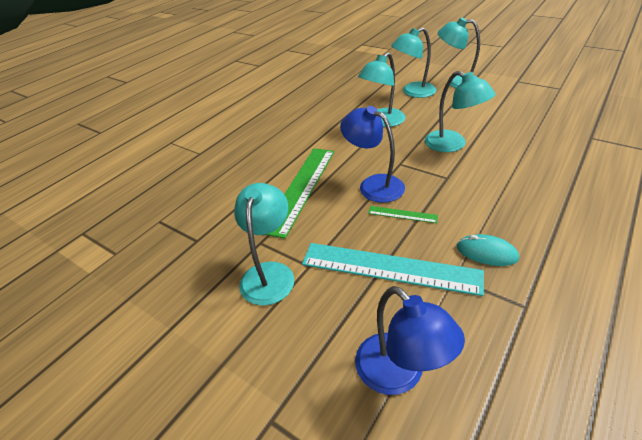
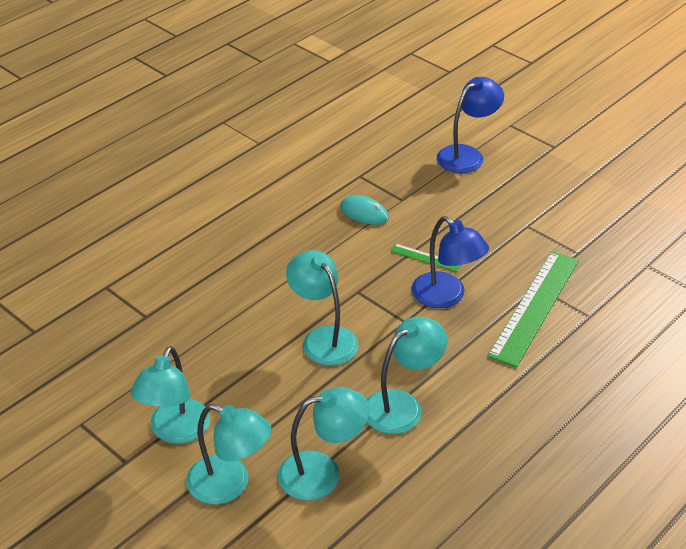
camera: 175 degrees left, 0 degrees up
turquoise lamp [234,183,294,306] -> turquoise lamp moved to [131,346,210,444]
turquoise ruler [302,243,484,296] -> none
blue lamp [355,286,465,395] -> blue lamp turned 75 degrees clockwise [437,77,504,173]

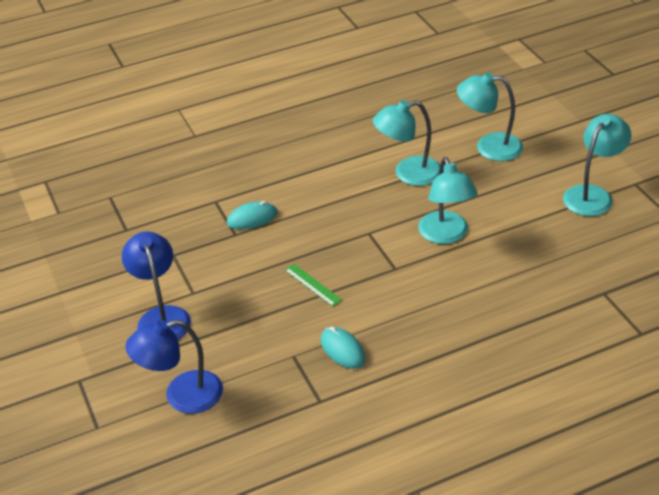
camera: 155 degrees left, 0 degrees up
turquoise lamp [186,404,271,504] -> none
blue lamp [411,216,489,308] -> blue lamp moved to [122,231,191,340]
green ruler [487,251,579,368] -> turquoise mouse [227,201,278,230]

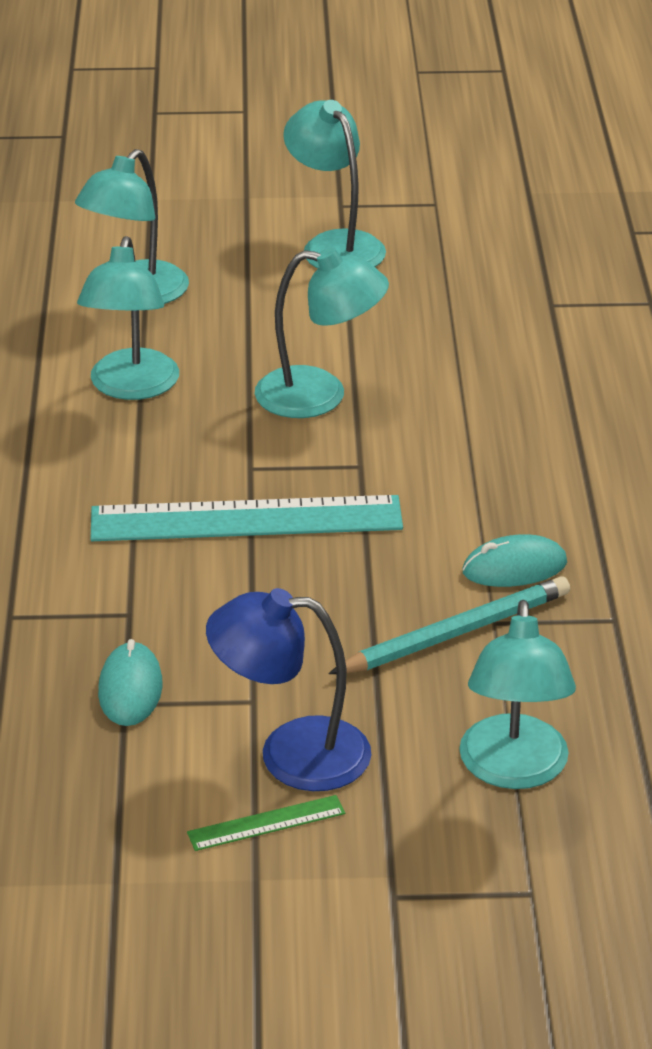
camera: 70 degrees left, 5 degrees down
blue lamp [125,320,223,414] -> turquoise lamp [459,600,576,789]
turquoise mouse [227,201,278,230] -> turquoise mouse moved to [98,639,163,726]
green ruler [285,264,342,307] -> green ruler moved to [187,795,345,851]
none -> turquoise ruler [91,495,403,541]
none -> turquoise pencil [328,576,570,674]

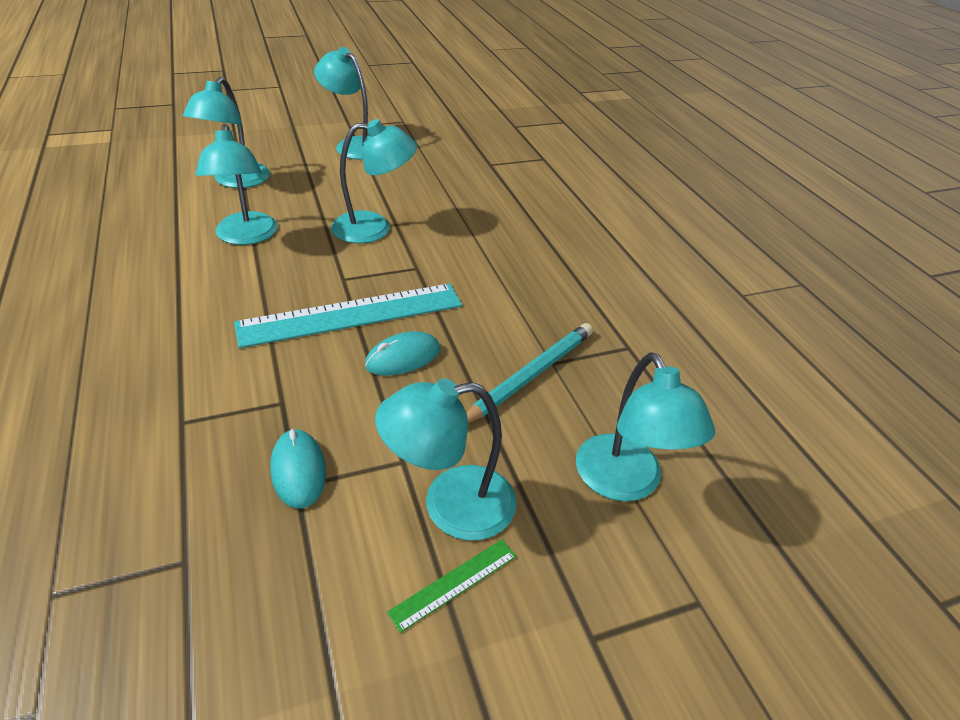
camera: 20 degrees left, 5 degrees up
blue lamp [206,588,371,791] -> turquoise lamp [375,378,517,541]
turquoise mouse [462,534,567,587] -> turquoise mouse moved to [365,331,440,376]

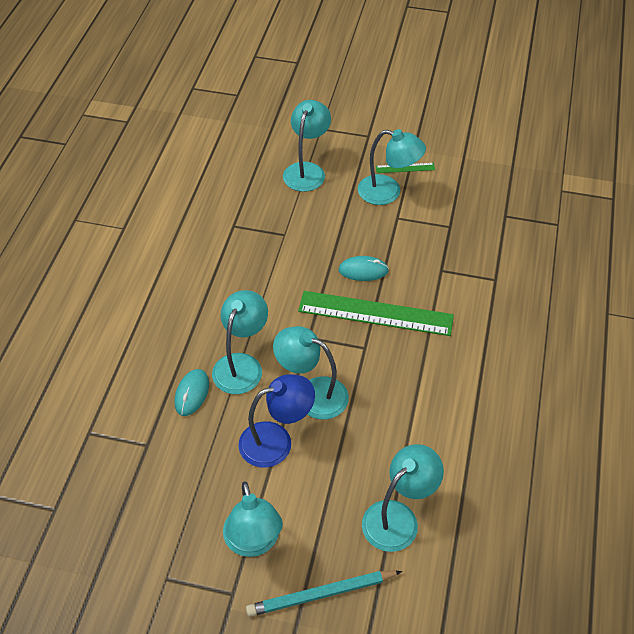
camera: 145 degrees left, 10 degrees up
turquoise lamp [196,124,278,245] -> turquoise lamp moved to [212,290,268,394]
turquoise ruler [234,284,462,348] -> green ruler [298,291,454,336]
turquoise mouse [270,429,326,509] -> turquoise mouse moved to [174,369,209,416]
turquoise pencil [466,323,593,423] -> turquoise pencil moved to [246,571,402,617]
none -> blue lamp [238,374,315,468]

